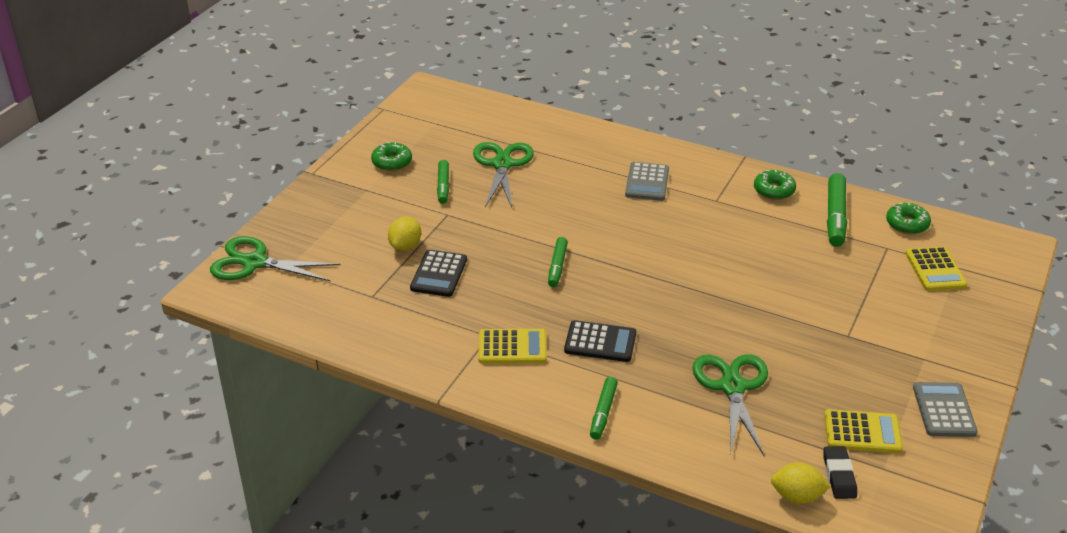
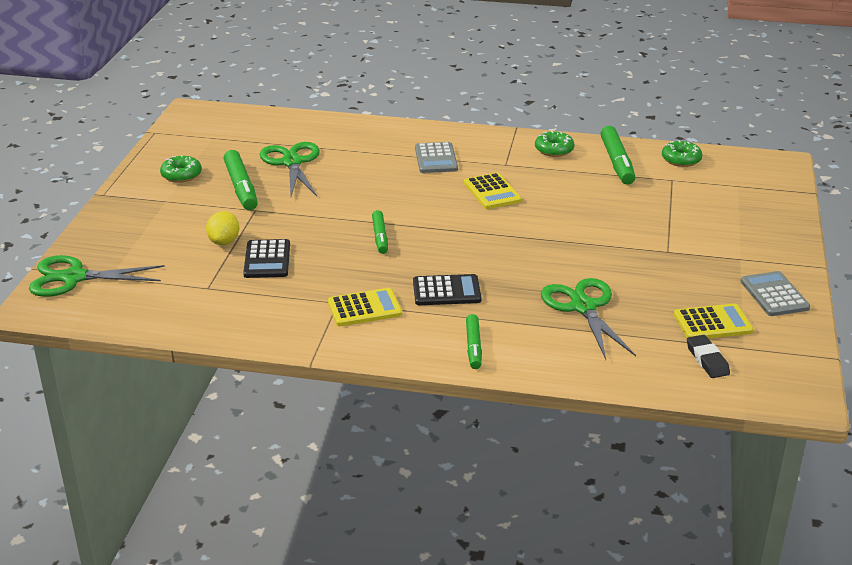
camera: 15 degrees left, 5 degrees down
green marker [437,160,449,204] -> green marker [223,150,258,210], size x1.61
yellow lemon [771,463,830,504] -> none
yellow calculator [905,246,967,291] -> yellow calculator moved to [464,173,522,209]

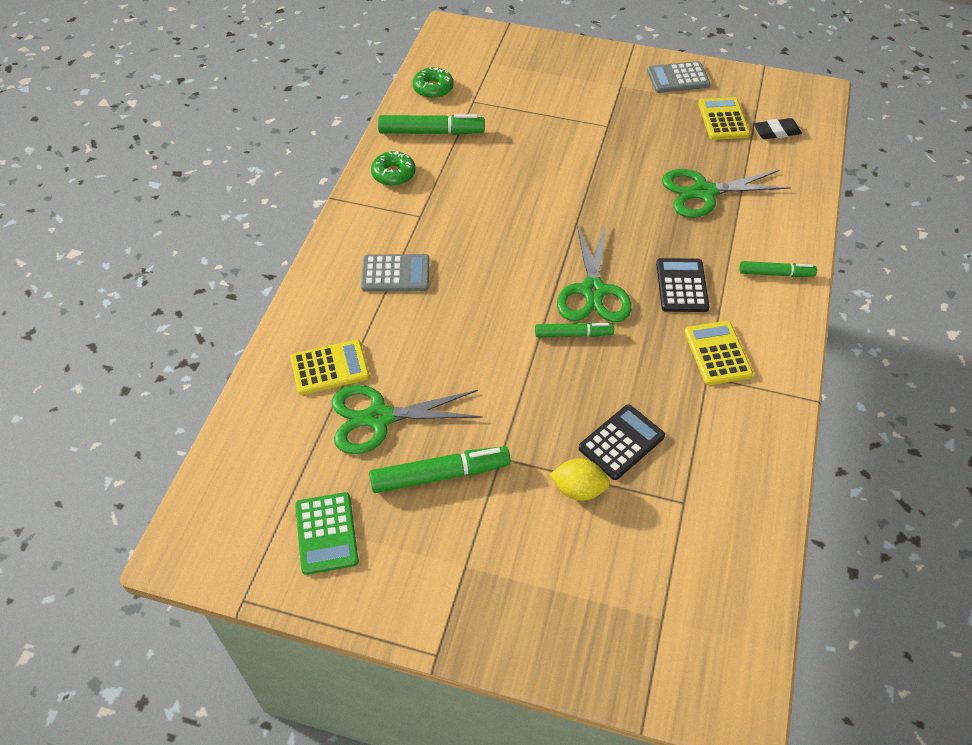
camera: 85 degrees left, 20 degrees up
green scissors [29,255,165,297] -> green scissors moved to [557,224,632,322]
green donut [160,155,202,183] -> none
black calculator [243,239,290,278] -> black calculator turned 45 degrees counterclockwise [578,404,665,480]
yellow calculator [464,173,522,209] -> yellow calculator moved to [290,340,369,395]
none -> green calculator [295,492,359,575]

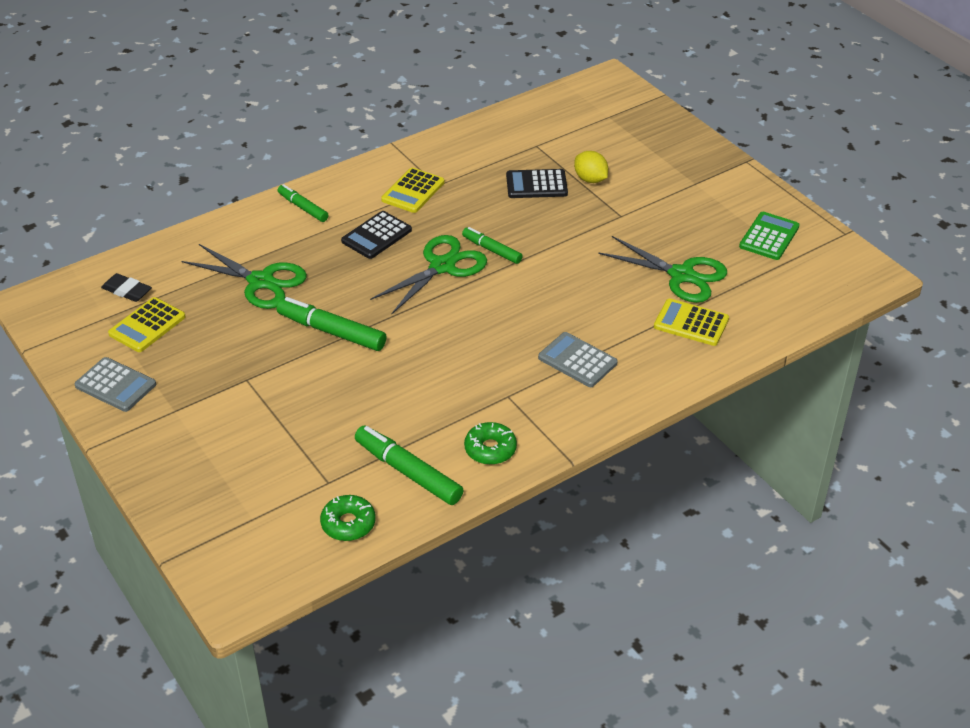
camera: 140 degrees left, 10 degrees down
green marker [369,446,511,493] -> green marker moved to [277,297,387,351]

